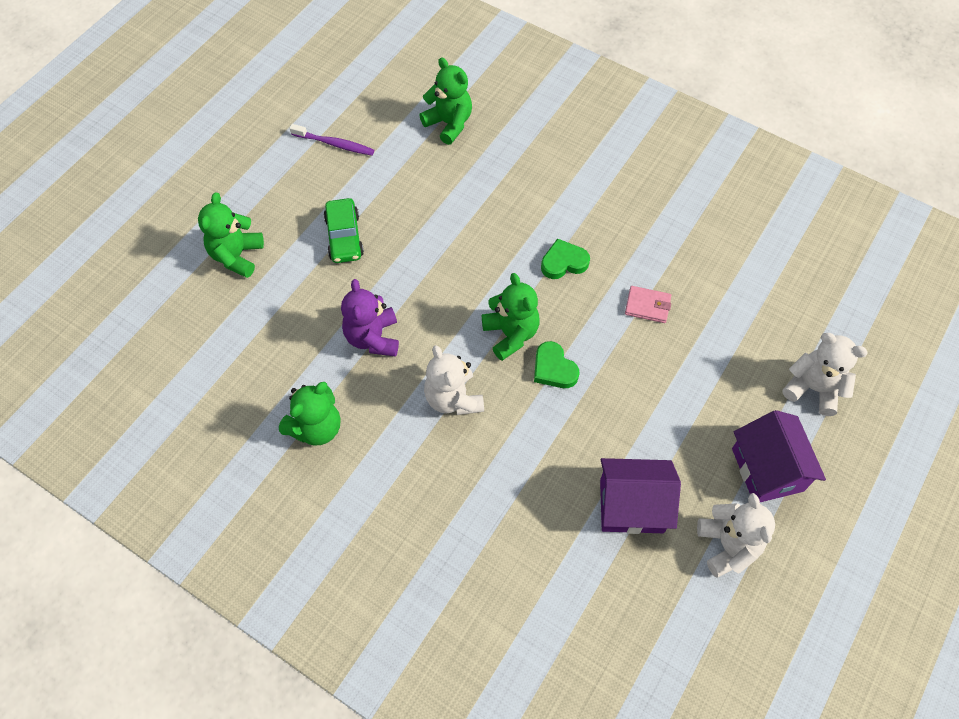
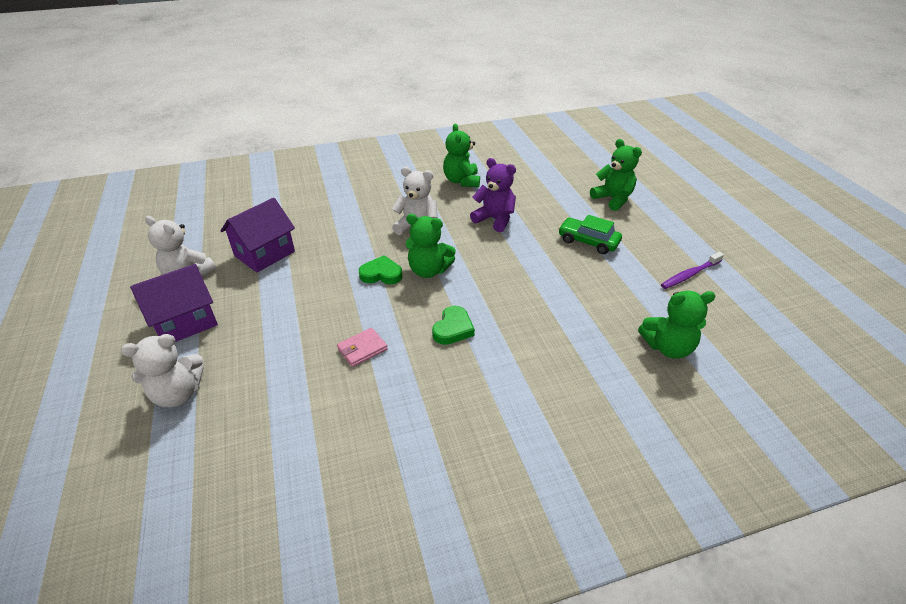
camera: 130 degrees right, 20 degrees down
purple house [732,410,826,502] -> purple house turned 60 degrees counterclockwise [130,264,218,342]

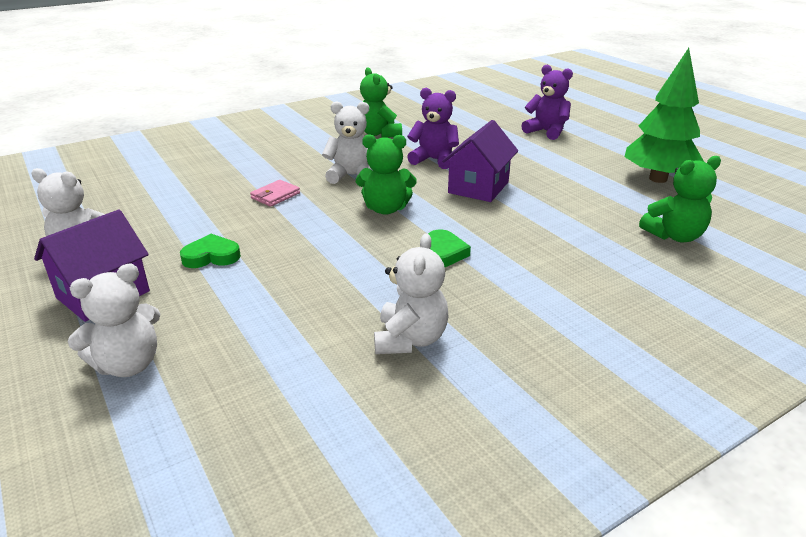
camera: 15 degrees left, 10 degrees down
purple house [220,198,295,272] -> purple house moved to [442,120,518,202]
pink wallet [337,328,388,367] -> pink wallet moved to [250,180,300,207]
green heart [359,255,403,284] -> green heart moved to [180,234,241,268]
green car [558,215,622,254] -> none
green teddy bear [590,139,642,211] -> purple teddy bear [521,65,573,140]
purple toothbrush [661,252,724,289] -> green tree [625,48,704,183]
none -> white teddy bear [374,233,448,354]

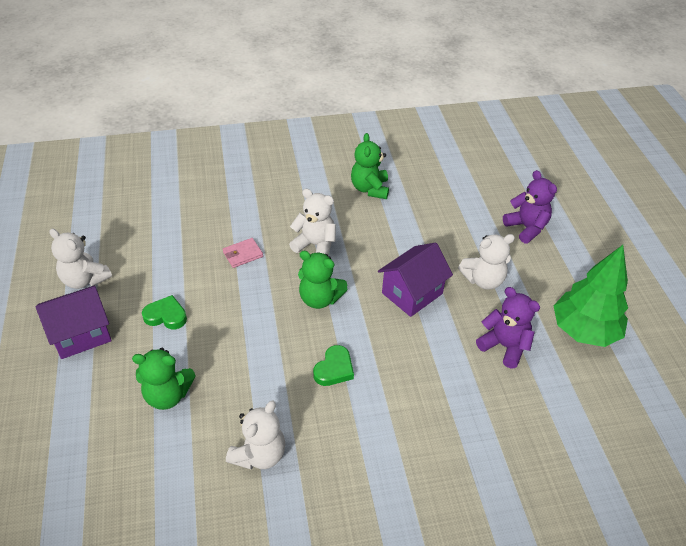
camera: 20 degrees right, 15 degrees up
white teddy bear [68,264,160,377] -> white teddy bear moved to [458,234,515,290]
purple teddy bear [407,88,459,169] -> purple teddy bear moved to [476,287,540,368]
green teddy bear [639,156,721,242] -> green teddy bear moved to [132,348,196,410]

